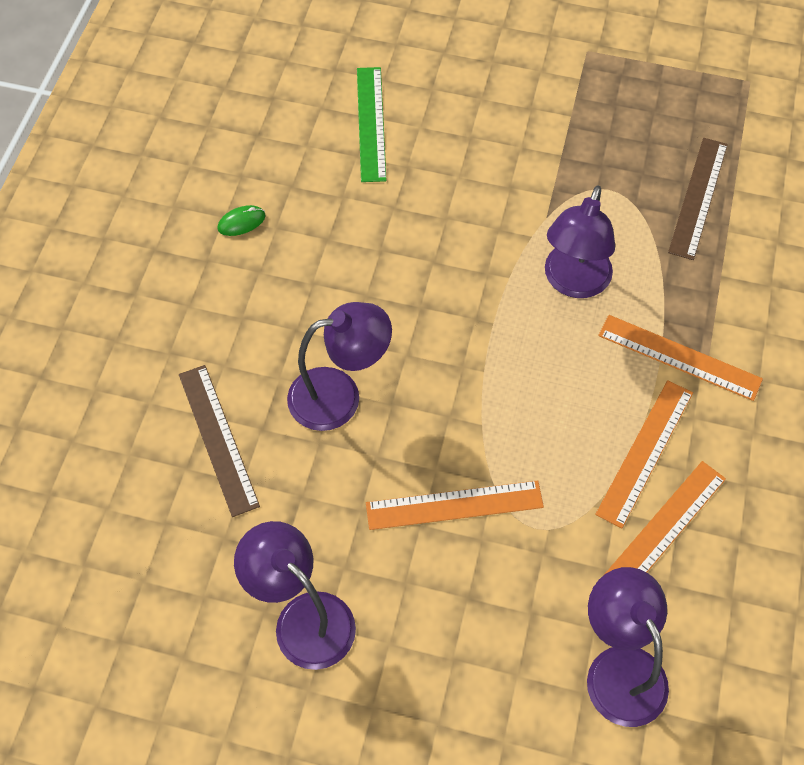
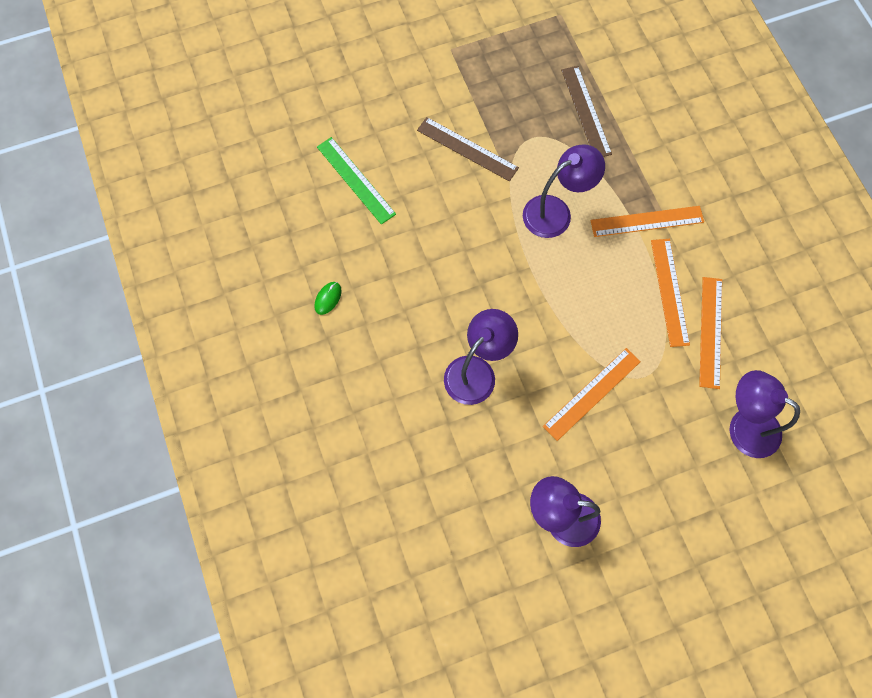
camera: 35 degrees left, 10 degrees up
brown ruler [179,365,260,517] -> brown ruler moved to [417,117,519,182]
purple lamp [545,186,615,298] -> purple lamp turned 105 degrees counterclockwise [523,144,605,238]

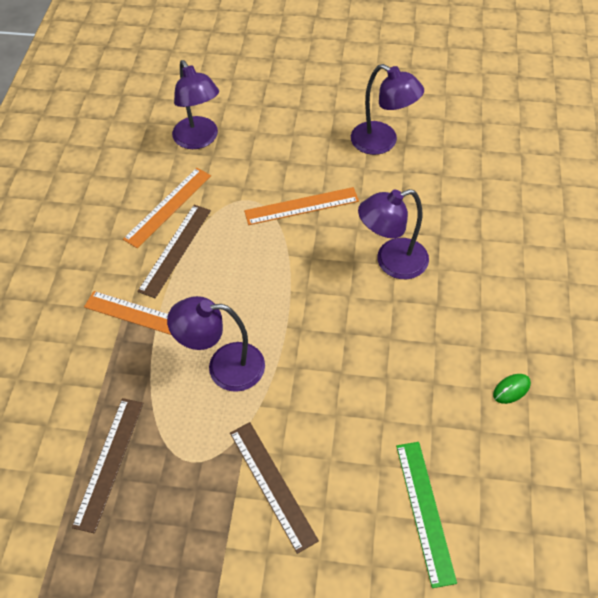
camera: 150 degrees left, 15 degrees down
orange ruler [651,239,690,347] -> brown ruler [137,205,211,298]

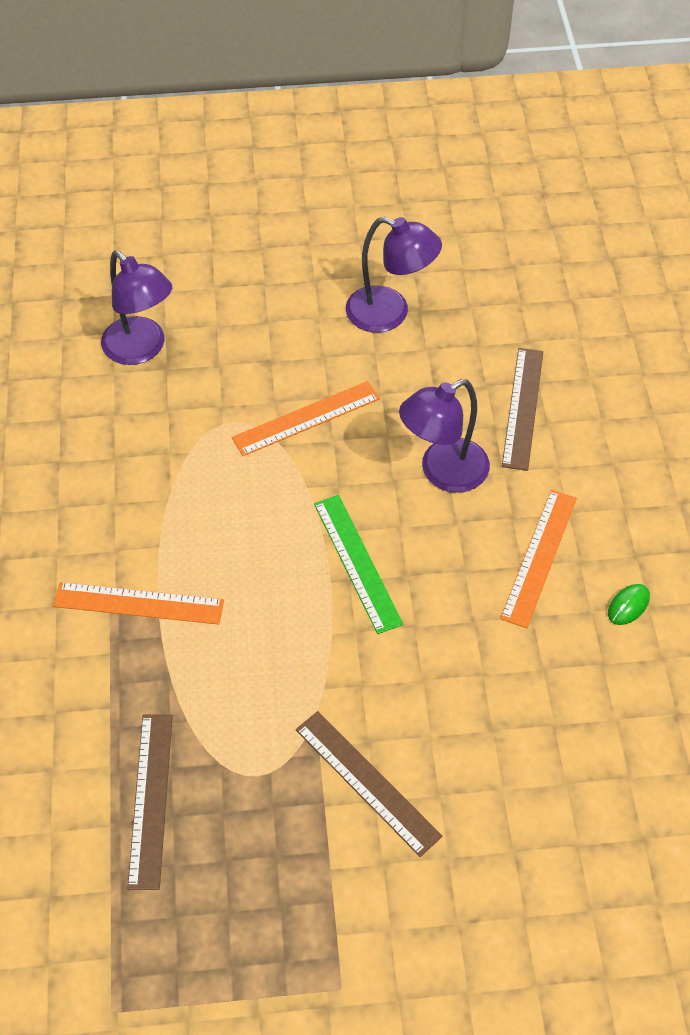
camera: 15 degrees left, 0 degrees up
orange ruler [123,168,211,248] -> orange ruler moved to [500,489,577,628]
brown ruler [137,205,211,298] -> brown ruler moved to [502,348,543,471]
purple lamp [167,296,265,392] -> none
green ruler [396,442,457,588] -> green ruler moved to [314,495,404,634]

